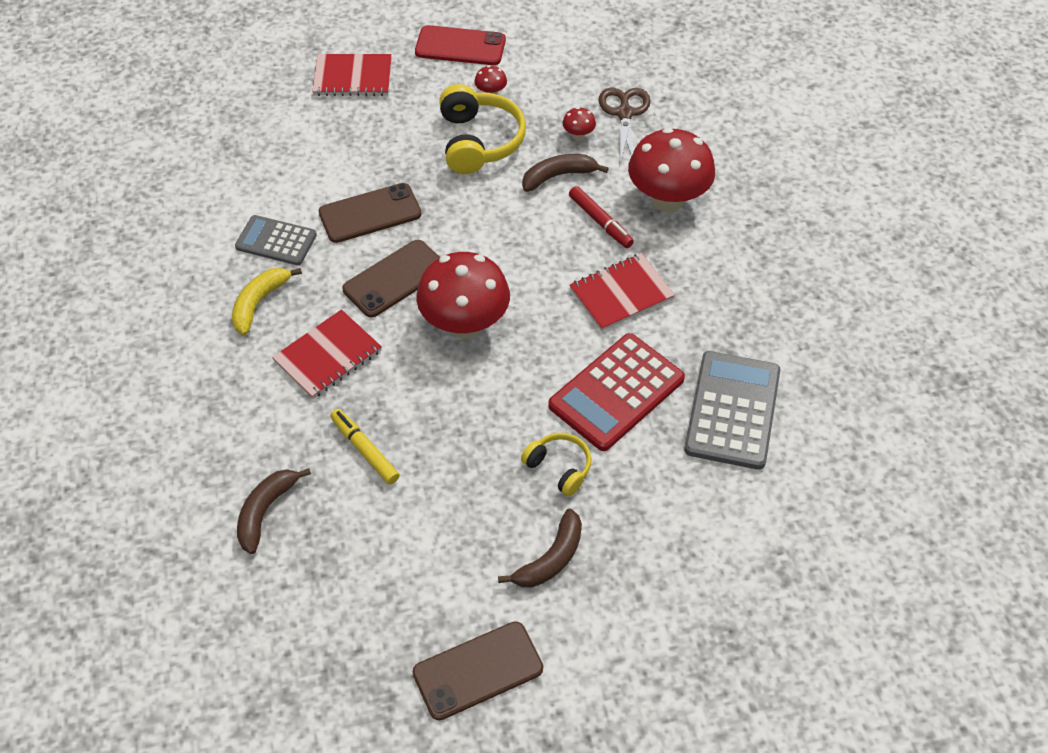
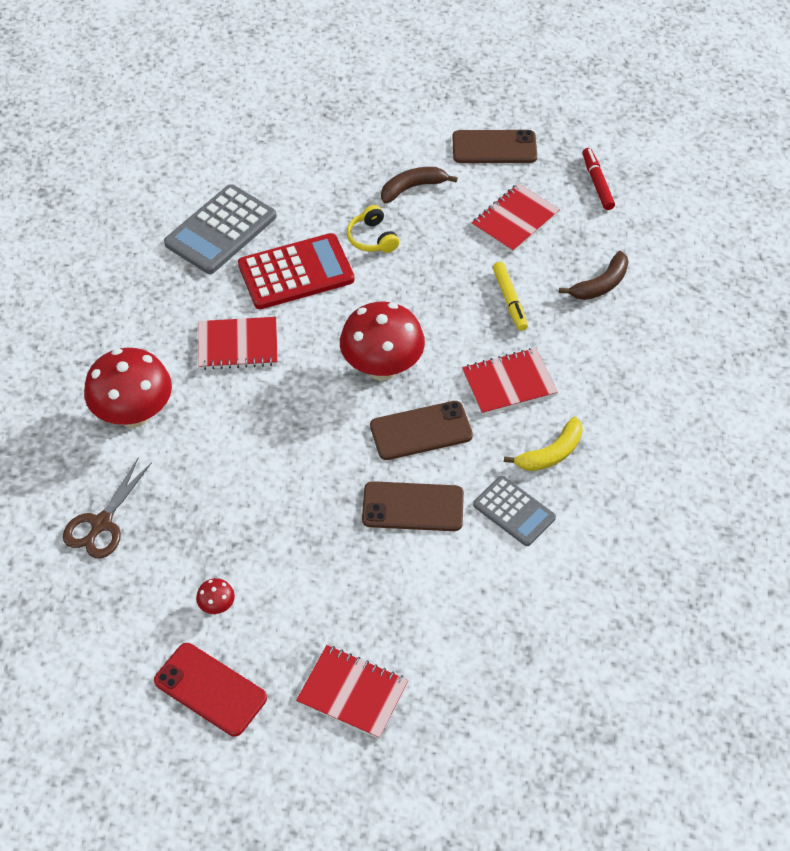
camera: 155 degrees left, 0 degrees up
yellow headphones [439,84,526,174] -> none
brown banana [522,154,609,192] -> none
red mushroom [562,107,596,140] -> none
red marker [569,186,634,248] -> red marker moved to [582,148,615,210]
none -> red notebook [472,183,560,253]

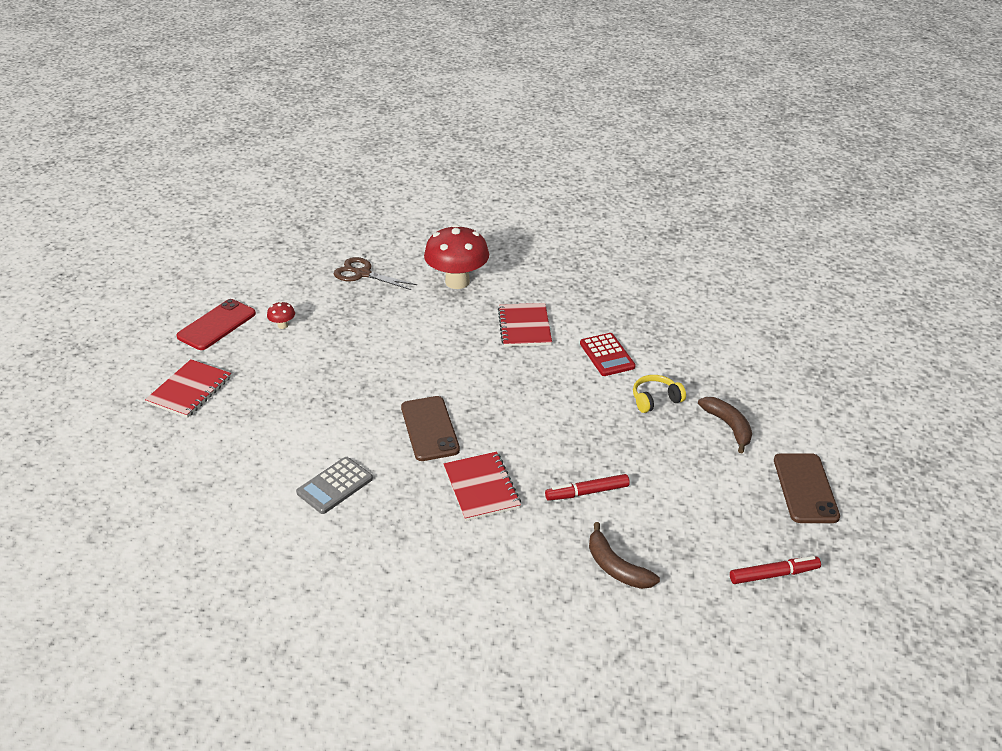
camera: 90 degrees right, 15 degrees down
grey calculator [164,184,277,274] -> none
red calculator [238,233,355,309] -> red calculator [580,333,636,376], size x0.63
red mushroom [340,302,425,381] -> none
brown phone [362,481,464,531] -> none
red notebook [472,183,560,253] -> none
yellow marker [493,262,528,331] -> red marker [545,474,630,501]
yellow banana [504,417,583,471] -> none

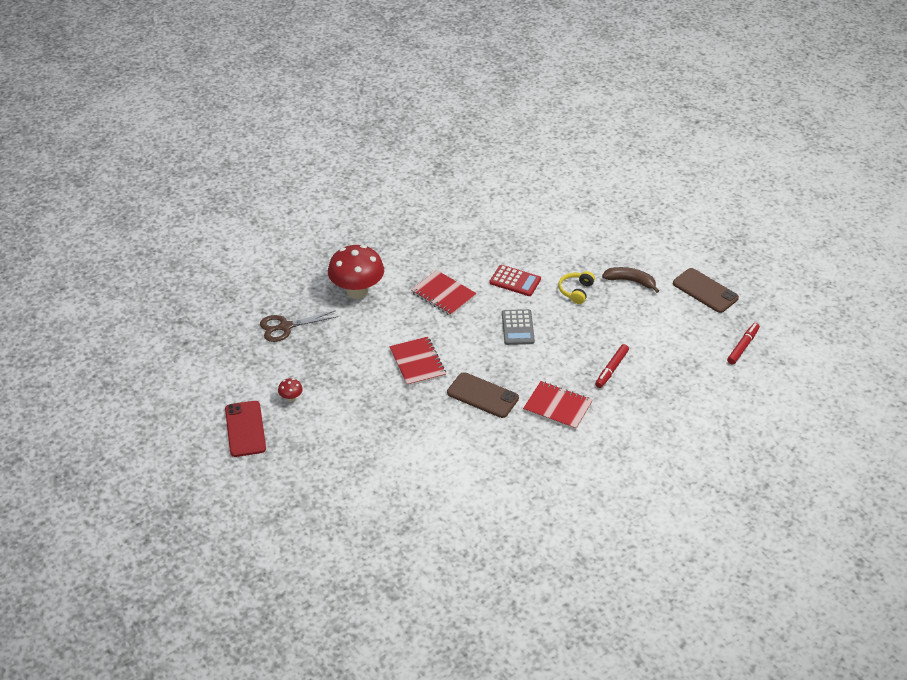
camera: 45 degrees left, 5 degrees up
red notebook [145,359,231,418] -> red notebook moved to [389,337,446,386]
grey calculator [296,457,373,514] -> grey calculator moved to [502,309,535,345]
brown banana [589,522,660,589] -> none

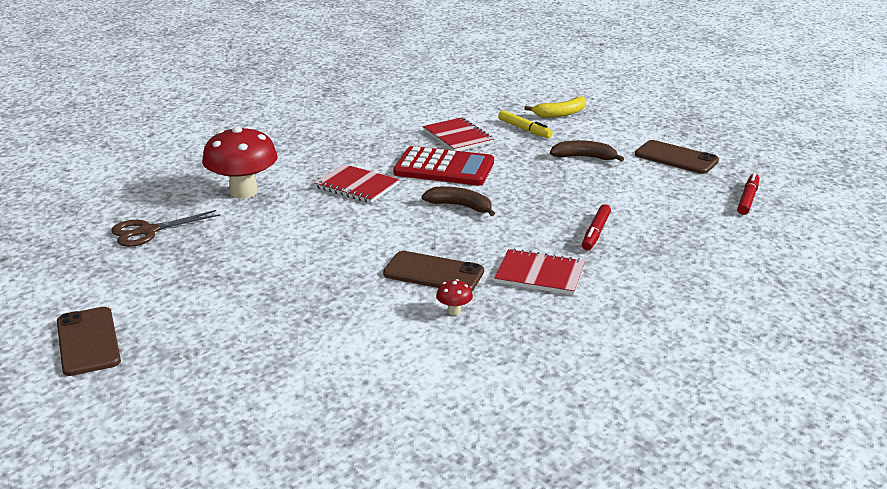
camera: 10 degrees left, 15 degrees down
red phone [225,401,266,457] -> brown phone [57,307,121,376]
red mushroom [278,378,303,402] -> red mushroom moved to [436,279,473,315]
red notebook [389,337,446,386] -> red notebook moved to [423,117,494,151]
red calculator [490,265,541,296] -> red calculator [393,146,494,185], size x1.60
grey calculator [502,309,535,345] -> brown banana [421,186,495,216]
yellow headphones [558,271,595,304] -> none
none -> yellow marker [498,110,553,138]
none -> yellow banana [524,96,586,118]

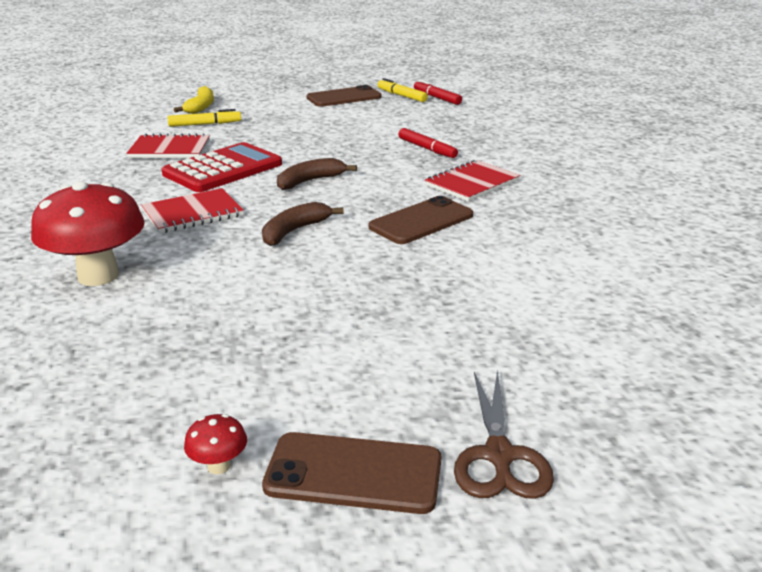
camera: 60 degrees left, 0 degrees up
brown scissors [111,210,220,247] -> brown scissors moved to [454,369,554,499]
red mushroom [436,279,473,315] -> red mushroom moved to [184,414,247,474]
brown banana [550,140,624,162] -> brown banana moved to [262,202,344,246]
none -> yellow marker [378,78,428,102]

